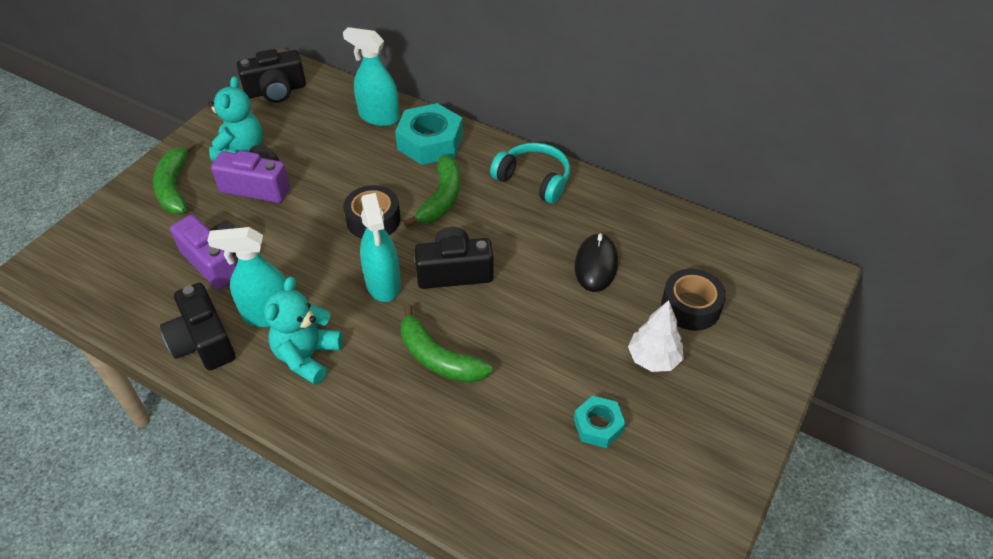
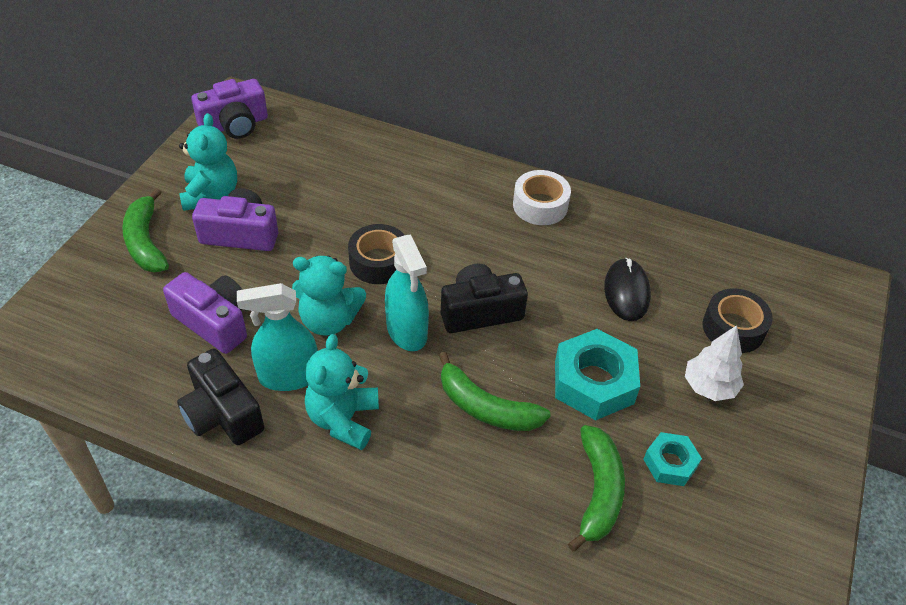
camera: 10 degrees left, 0 degrees up
black camera [237,49,306,103] -> purple camera [191,79,268,139]
turquoise spray bottle [343,27,400,126] -> none
turquoise nut [395,103,463,165] -> turquoise nut moved to [555,329,640,420]
green banana [404,156,460,227] -> green banana moved to [568,425,625,551]
turquoise headphones [490,143,570,204] -> white tape [513,170,571,225]
none -> turquoise teddy bear [292,256,366,335]

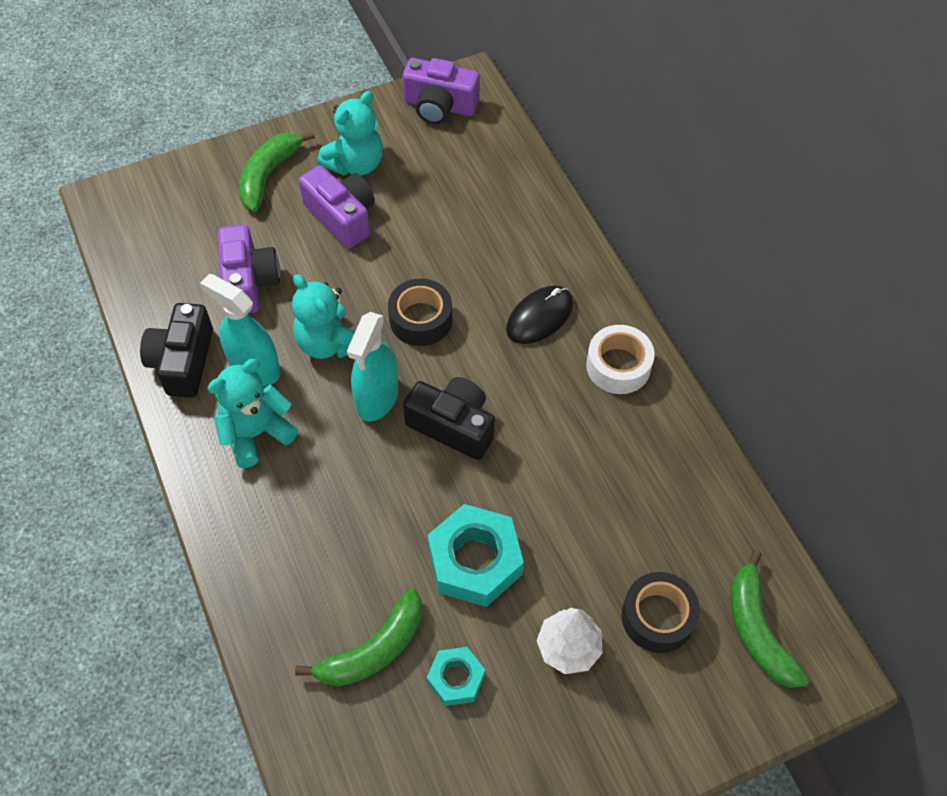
camera: 45 degrees right, 10 degrees up
green banana [439,352,551,431] -> green banana moved to [730,550,810,688]
black mouse [604,258,651,321] -> black mouse moved to [506,286,573,344]

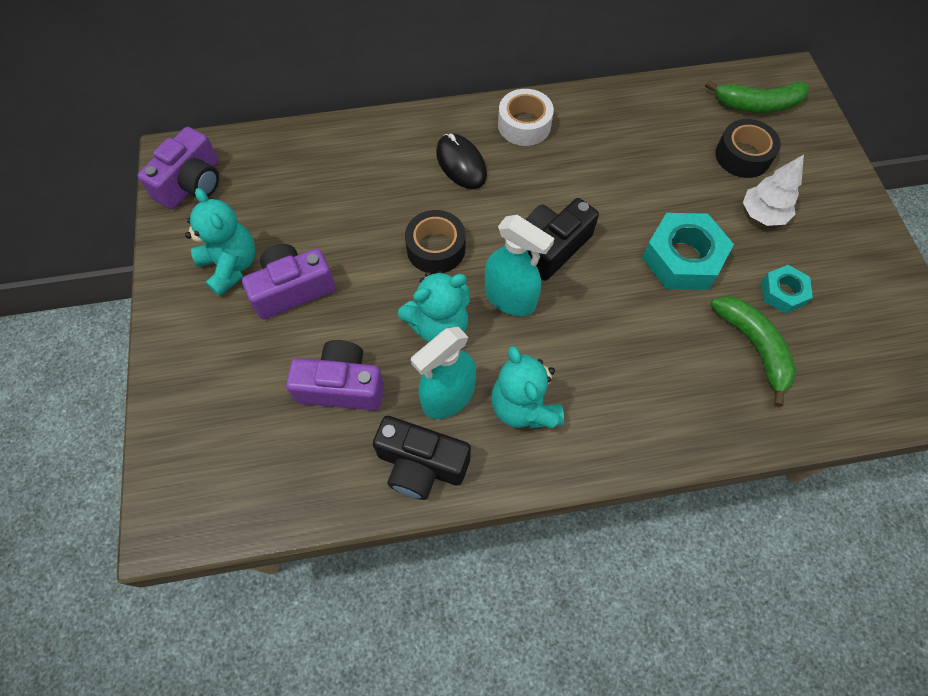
camera: 75 degrees left, 5 degrees up
green banana [239,131,315,212] -> none

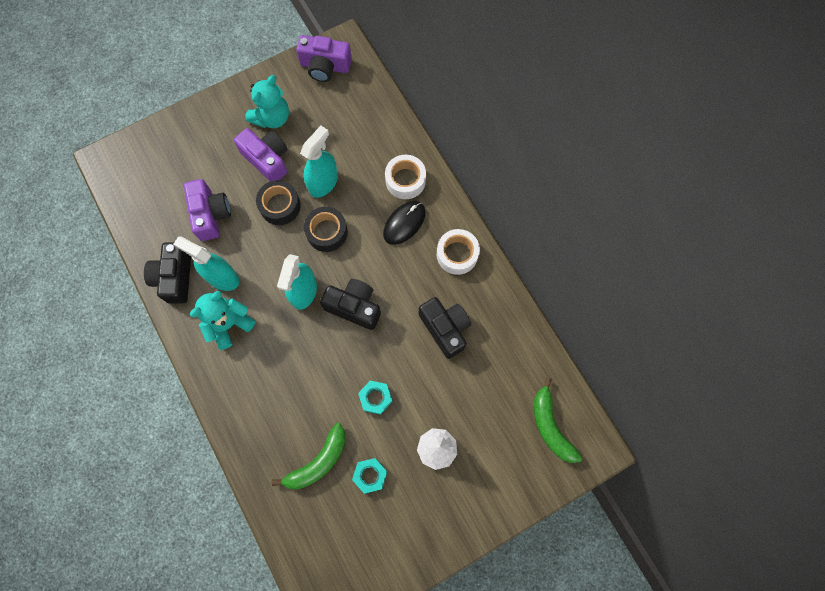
camera: 70 degrees right, 10 degrees up
turquoise teddy bear [398,271,470,343] -> none
turquoise nut [642,213,734,290] -> turquoise nut [358,381,392,415], size x0.56
black tape [715,119,781,178] -> black tape moved to [256,180,301,225]
none -> turquoise spray bottle [300,126,338,198]
none -> white tape [385,155,426,199]
none -> black camera [419,297,471,359]

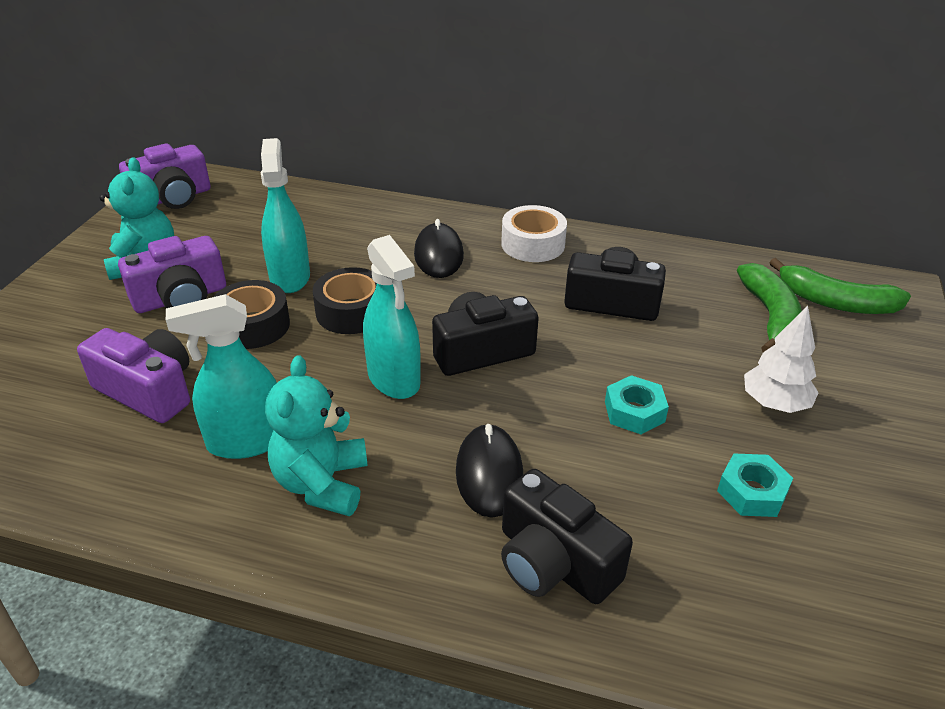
camera: 45 degrees left, 35 degrees down
black camera [144,243,191,304] -> black camera moved to [501,469,633,604]
purple camera [234,128,287,181] -> purple camera turned 150 degrees clockwise [118,236,226,313]
green banana [272,423,346,489] -> green banana moved to [737,263,802,352]
white tape [385,155,426,199] -> none
none -> black mouse [456,424,523,518]

